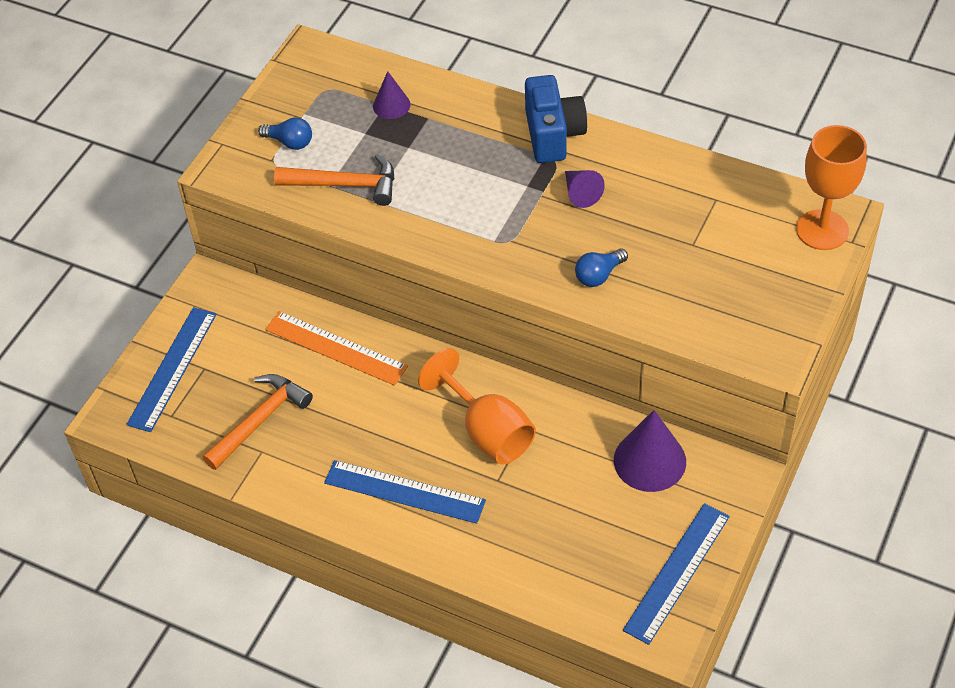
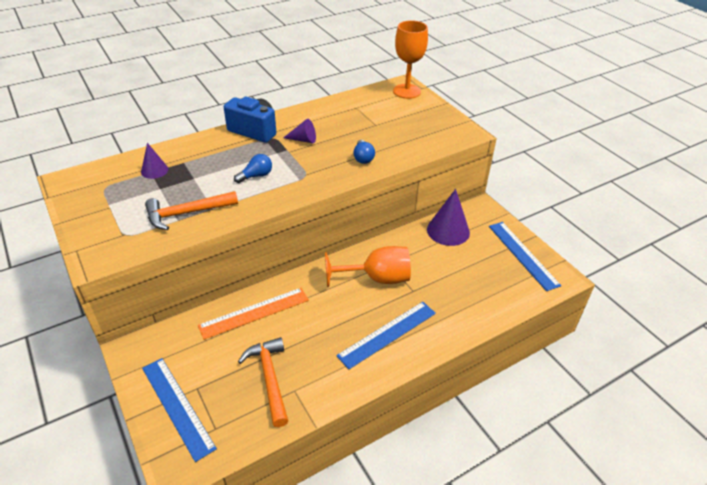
camera: 60 degrees left, 10 degrees down
blue light bulb [258,117,312,150] -> blue light bulb moved to [234,154,272,183]
orange hammer [274,154,394,206] -> orange hammer turned 150 degrees counterclockwise [145,191,238,230]

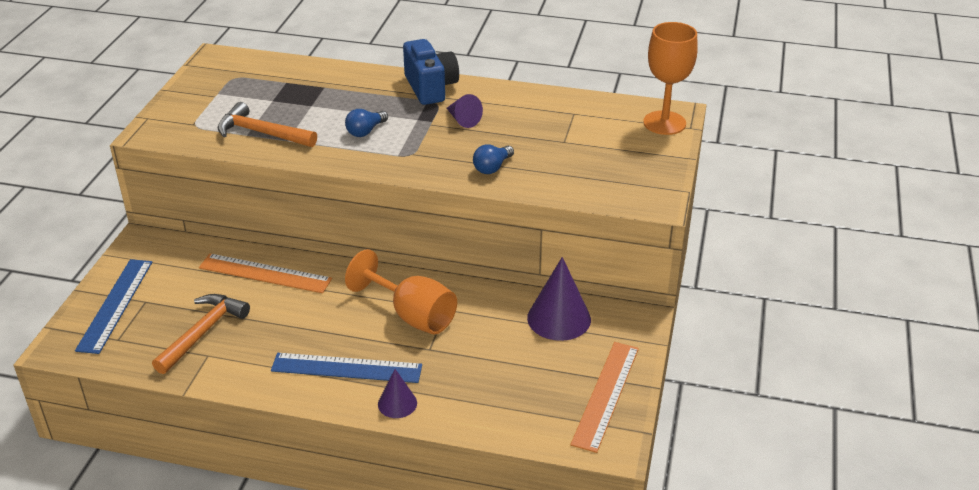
camera: 45 degrees right, 5 degrees down
purple cone [141,143,168,179] -> purple cone moved to [378,369,417,418]
blue light bulb [234,154,272,183] -> blue light bulb turned 120 degrees clockwise [345,109,388,137]
blue ruler [489,222,561,291] -> orange ruler [570,342,639,453]

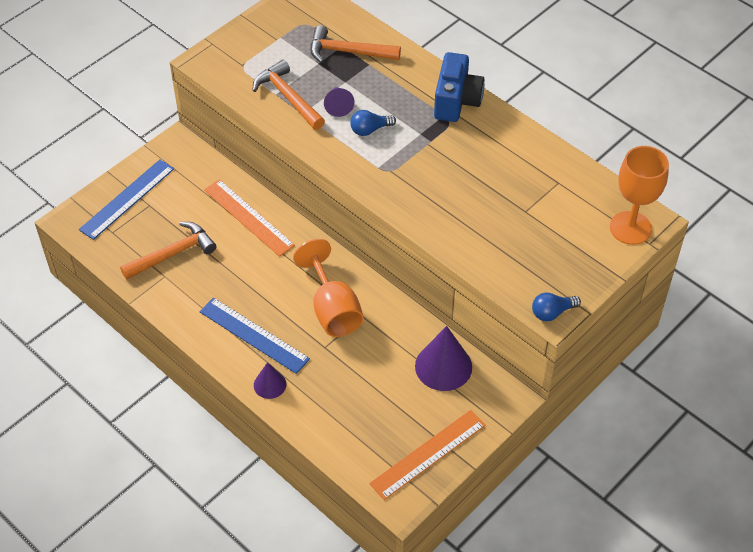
camera: 30 degrees right, 15 degrees up
purple cone [447,94,483,128] -> purple cone moved to [324,87,355,117]
blue light bulb [473,145,514,174] -> blue light bulb moved to [532,292,581,321]
none -> orange hammer [310,25,401,63]

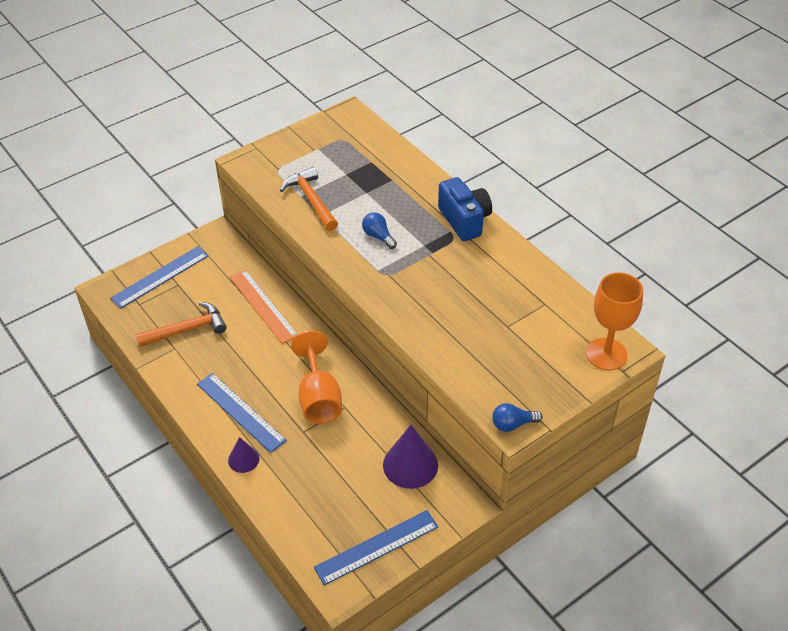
camera: 10 degrees right, 5 degrees down
orange hammer [310,25,401,63] -> none
purple cone [324,87,355,117] -> none
blue light bulb [350,110,396,136] -> blue light bulb turned 60 degrees clockwise [362,212,397,249]
orange ruler [369,410,486,500] -> blue ruler [314,510,438,586]
blue camera [434,52,485,122] -> blue camera turned 45 degrees counterclockwise [438,177,492,241]

